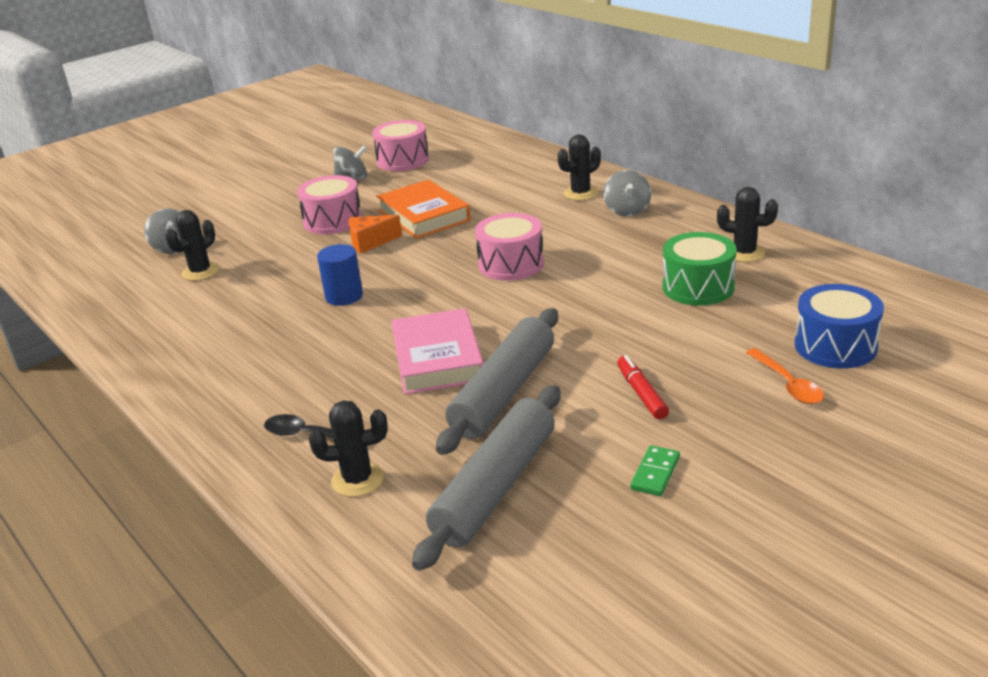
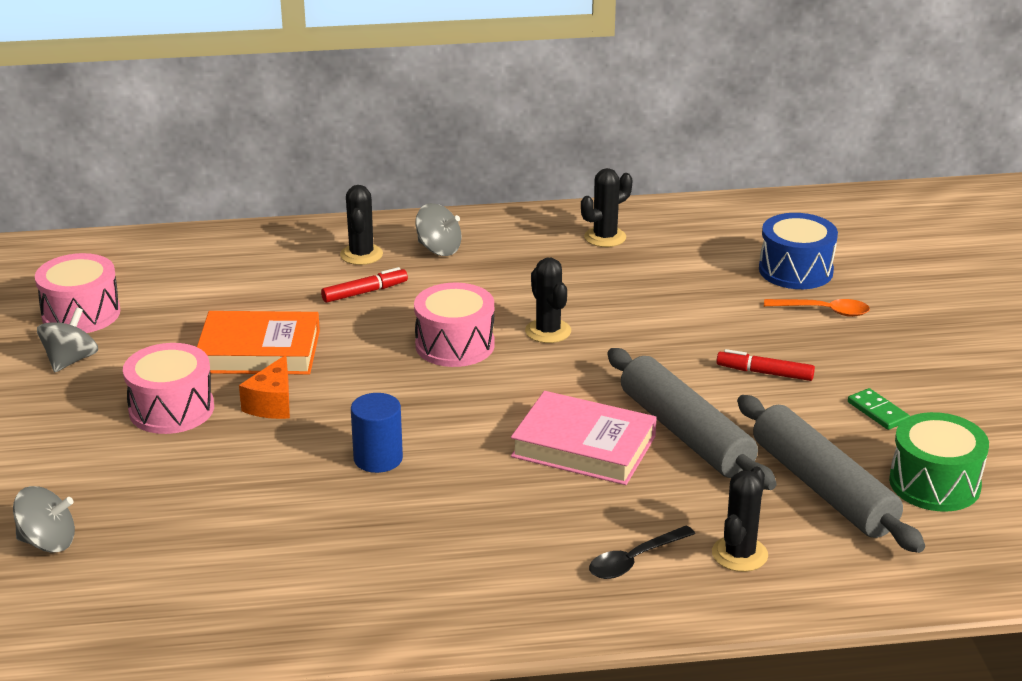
camera: 60 degrees left, 0 degrees up
black cactus [165,210,219,281] -> black cactus moved to [525,258,571,343]
green drum [662,232,737,306] -> green drum moved to [889,412,989,512]
none -> red marker [321,267,408,303]

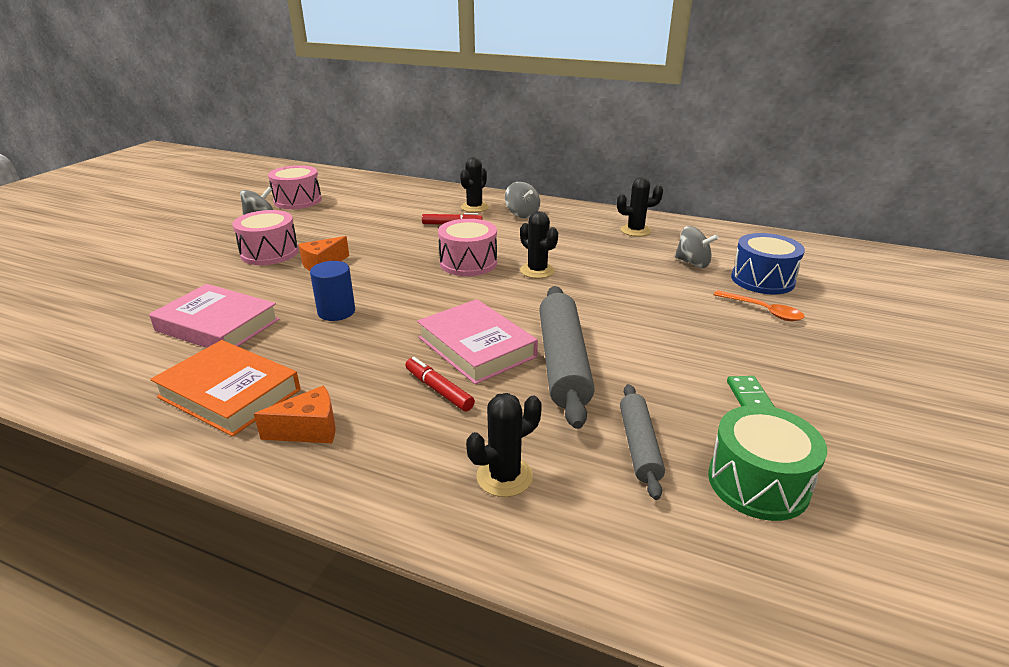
camera: 30 degrees right, 0 degrees up
grey spinning top [13,486,75,552] -> grey spinning top moved to [675,226,719,268]
orange book [197,311,320,375] -> orange book moved to [150,340,300,437]
black cactus [525,258,571,343] -> black cactus turned 45 degrees counterclockwise [520,211,558,278]
black spoon [589,526,695,579] -> none
red marker [716,349,815,381] -> red marker moved to [405,357,475,411]
grey rolling pin [737,395,925,553] -> grey rolling pin [620,384,665,500], size x0.57
none -> pink book [149,284,279,348]
none -> orange cheese [254,386,336,443]

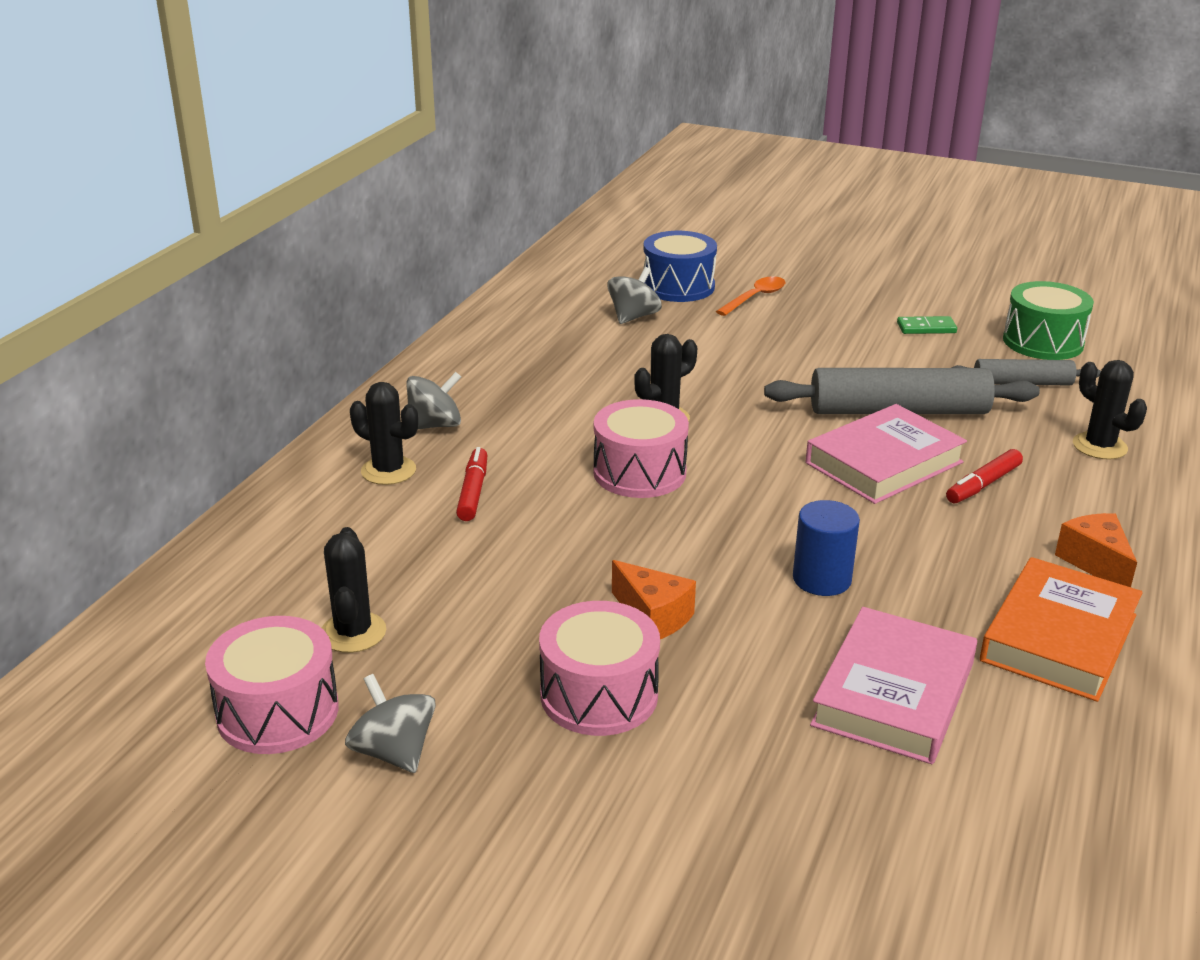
camera: 90 degrees left, 0 degrees up
black cactus [617,177,663,236] -> black cactus moved to [322,527,386,653]

